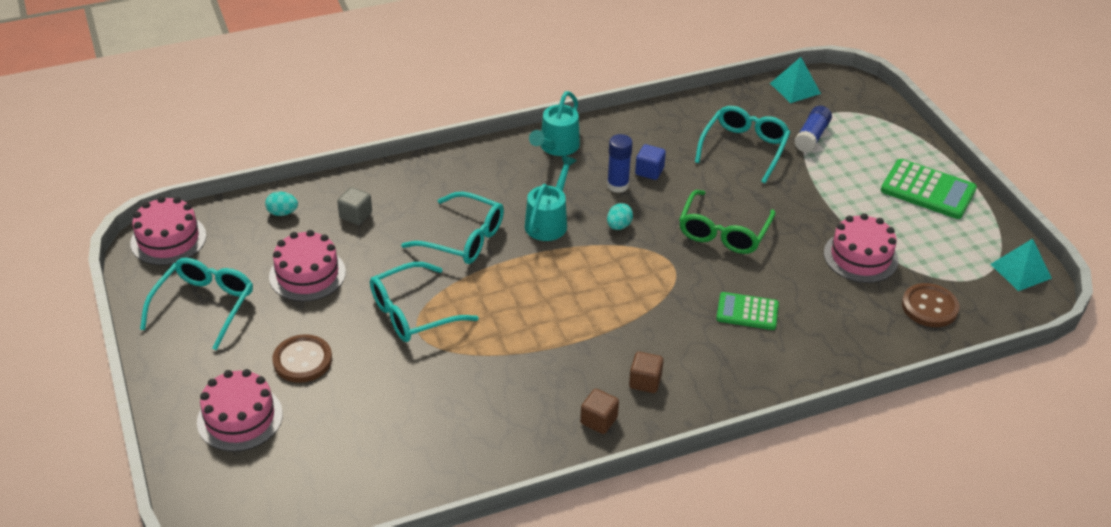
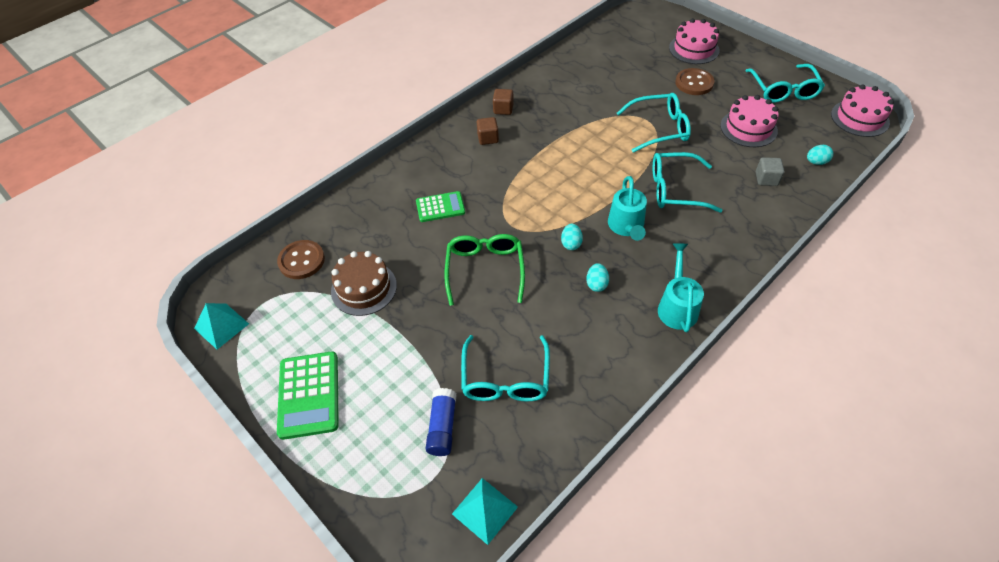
camera: 160 degrees right, 10 degrees up
turquoise glasses [370,262,479,342] -> turquoise glasses turned 45 degrees clockwise [617,93,691,153]
blue glue stick [607,134,633,193] -> turquoise egg [586,263,609,292]
blue cube [635,144,666,180] -> none
pink cake [824,213,898,283] -> brown cake [331,251,397,316]
green calculator [881,159,977,219] -> green calculator turned 105 degrees counterclockwise [277,351,339,440]

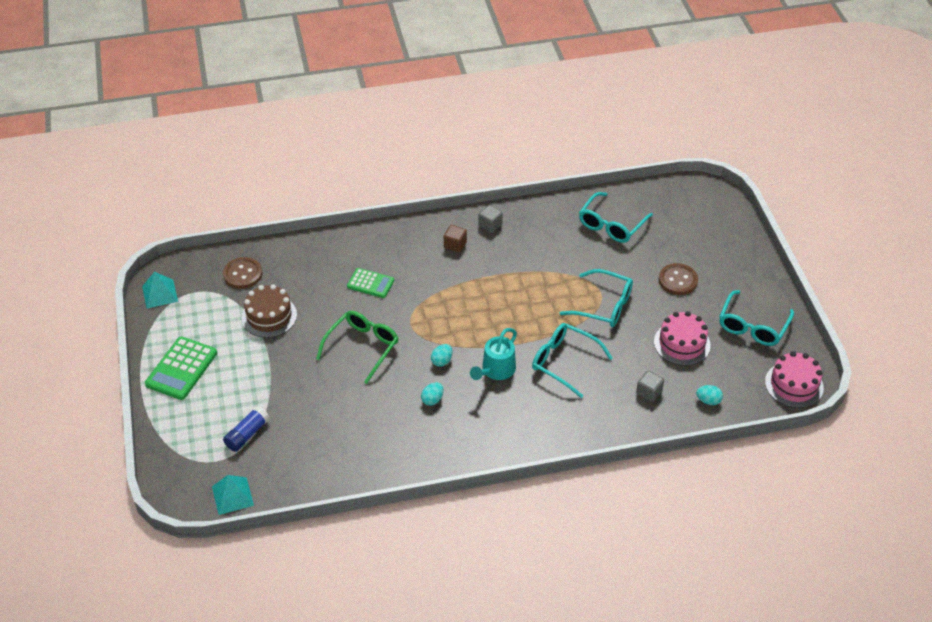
camera: 30 degrees right, 5 degrees down
turquoise glasses [461,335,550,401] -> turquoise glasses moved to [579,192,653,243]
brown cube [493,89,514,115] -> grey cube [478,205,503,233]
turquoise watering can [658,243,704,332] -> none
pink cake [669,18,720,64] -> none

